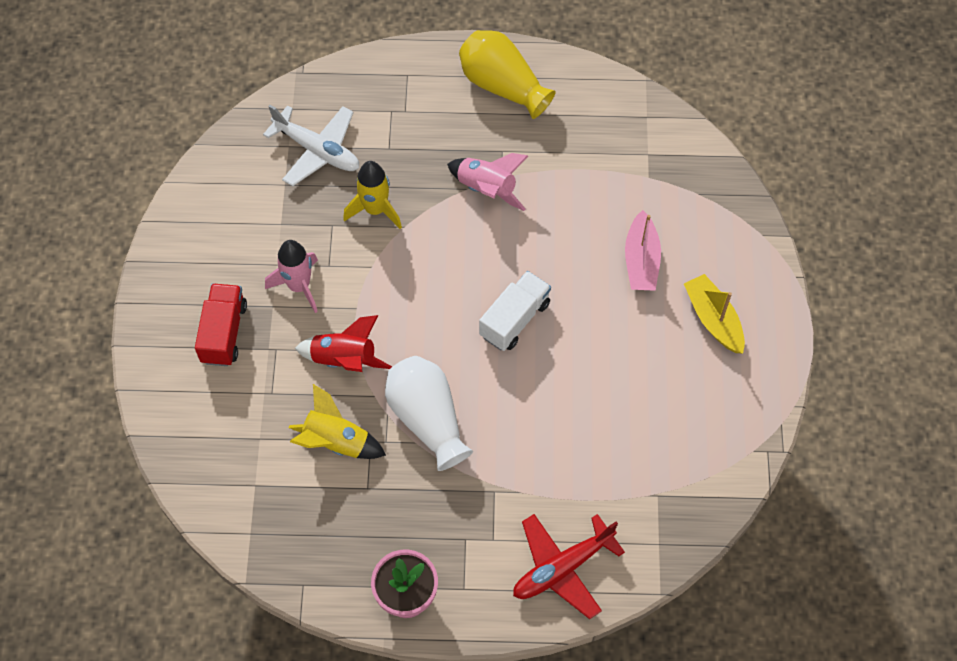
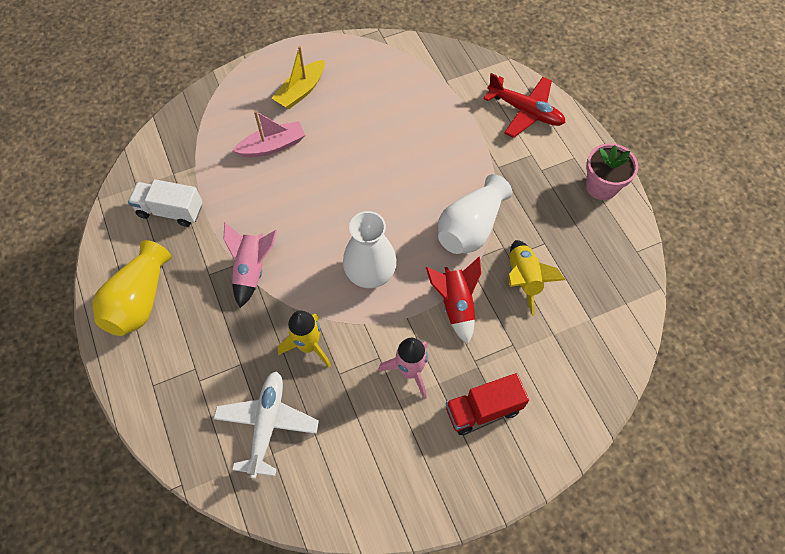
camera: 115 degrees left, 0 degrees up
white truck [479,271,551,351] -> white truck moved to [128,179,202,227]
none -> white vase [343,211,397,288]

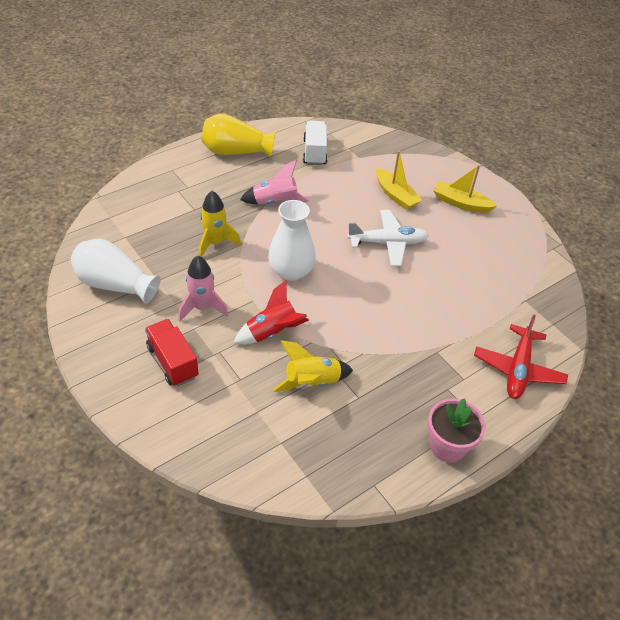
camera: 75 degrees right, 15 degrees down
white plane [213,371,319,478] -> white plane moved to [347,210,429,266]
pink boat [232,111,305,157] -> yellow boat [376,151,422,210]
white vase [438,174,512,254] -> white vase moved to [71,239,160,304]

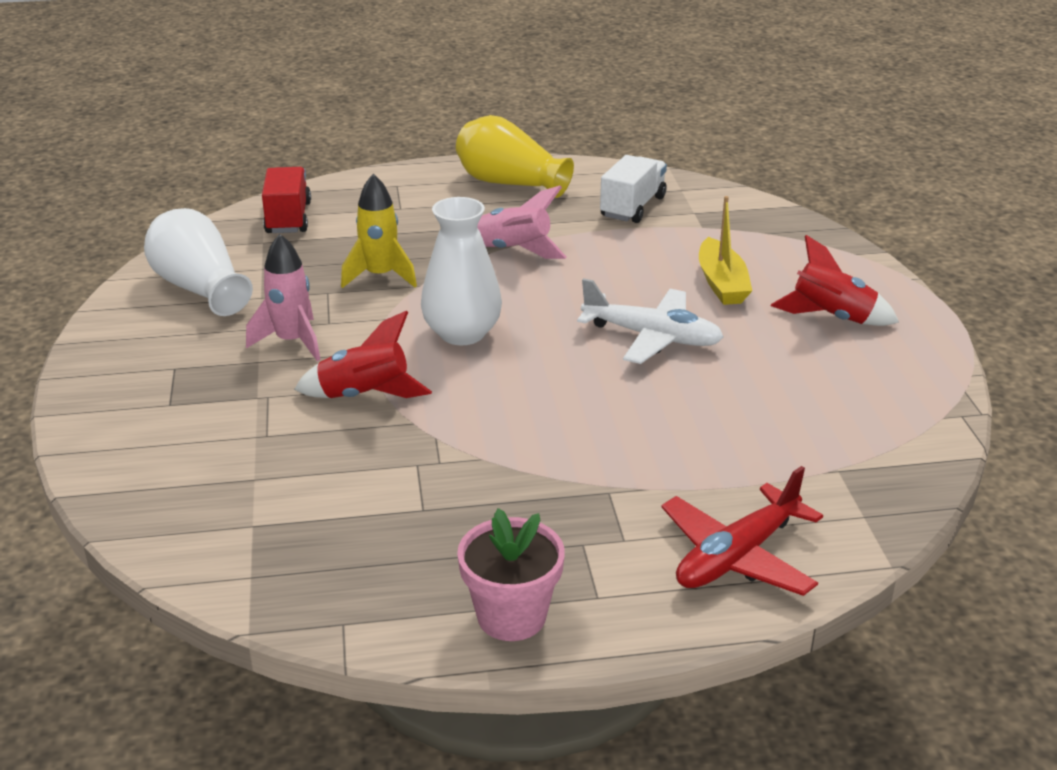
camera: 30 degrees right, 15 degrees down
red truck [145,319,199,386] -> red truck moved to [262,167,311,233]
yellow rocket [273,340,353,392] -> none
yellow boat [433,165,497,213] -> red rocket [771,235,899,326]

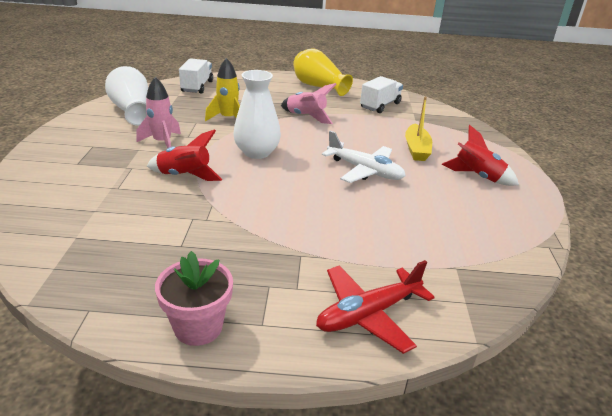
camera: 10 degrees right, 0 degrees up
red truck [262,167,311,233] -> white truck [179,58,213,94]

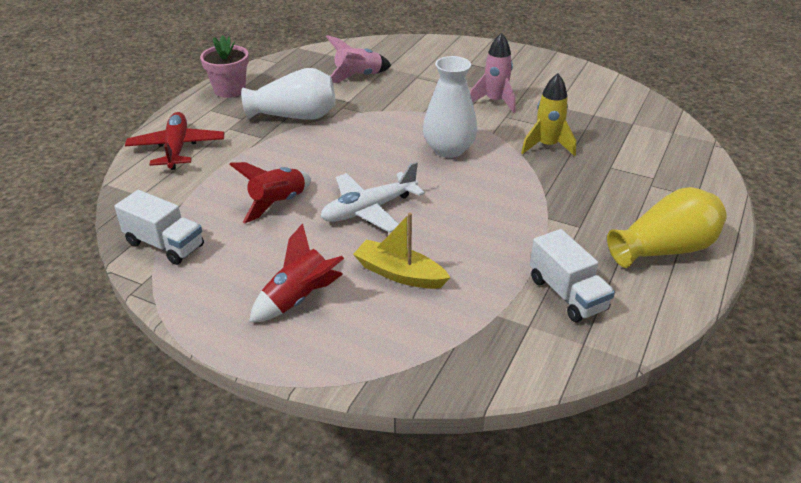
camera: 115 degrees right, 5 degrees up
white vase [105,66,148,126] -> white vase moved to [241,68,335,120]
red rocket [147,129,222,181] -> red rocket moved to [229,162,311,223]
white truck [179,58,213,94] -> white truck moved to [114,190,204,265]
pink rocket [281,83,337,124] -> pink rocket moved to [326,35,391,83]

